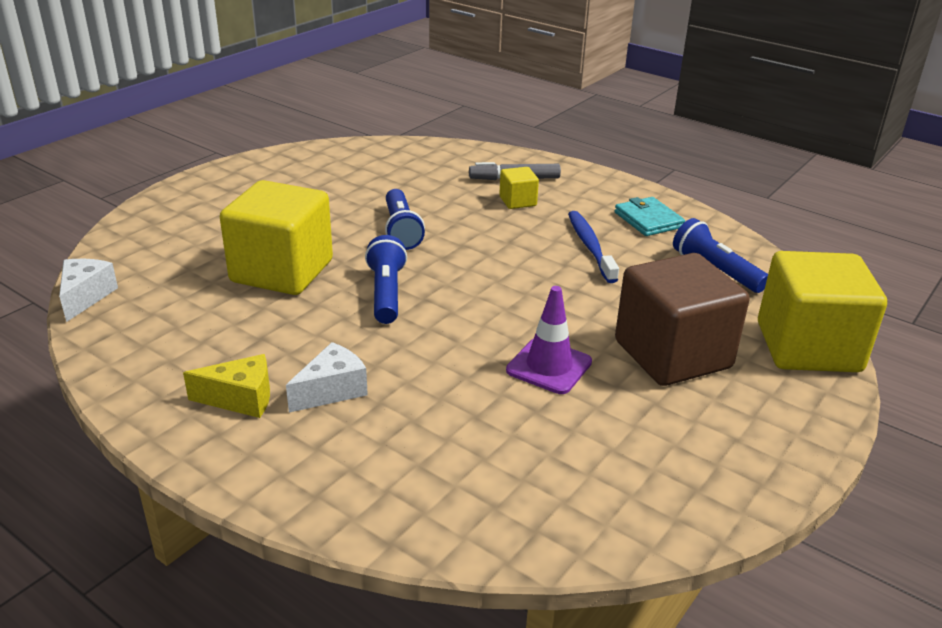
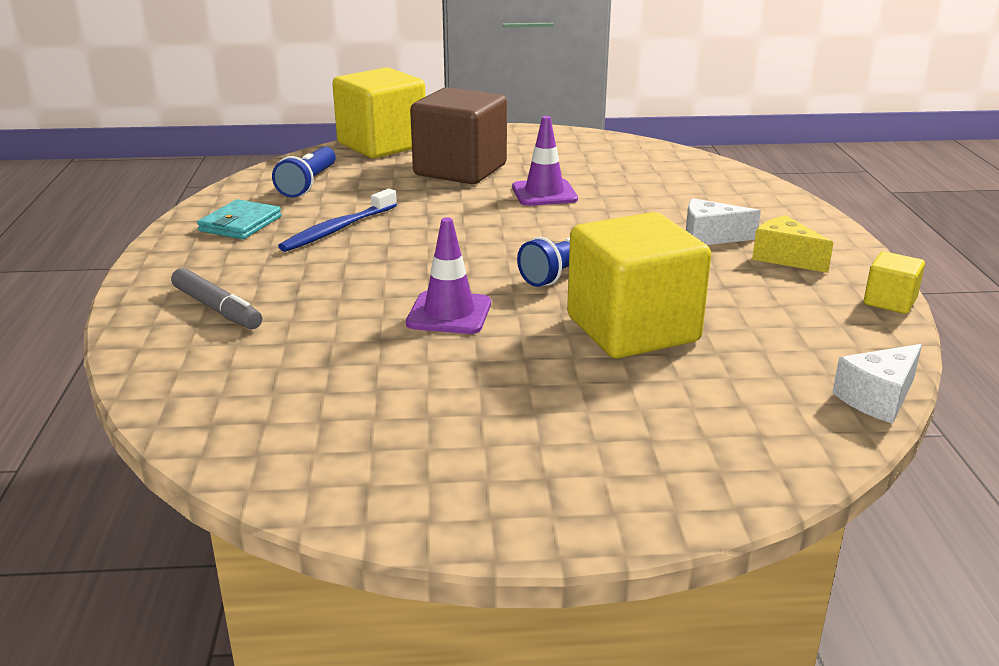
camera: 130 degrees left, 5 degrees down
blue flashlight [385,189,425,250] -> purple traffic cone [406,217,491,334]
yellow cube [499,167,539,209] -> yellow cube moved to [864,251,925,314]

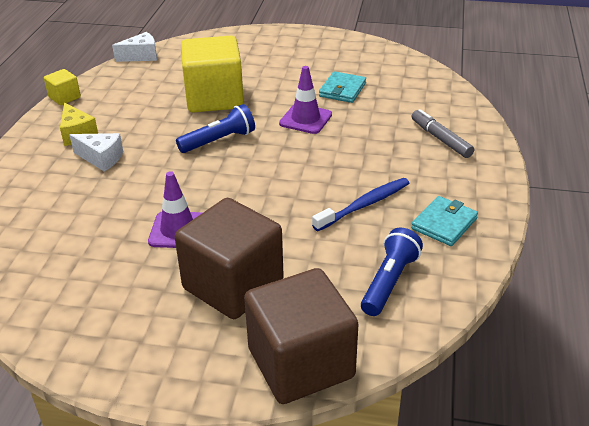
camera: 165 degrees left, 10 degrees up
yellow cube [332,67,426,158] -> brown cube [244,268,359,404]
none -> turquoise wallet [319,71,366,103]

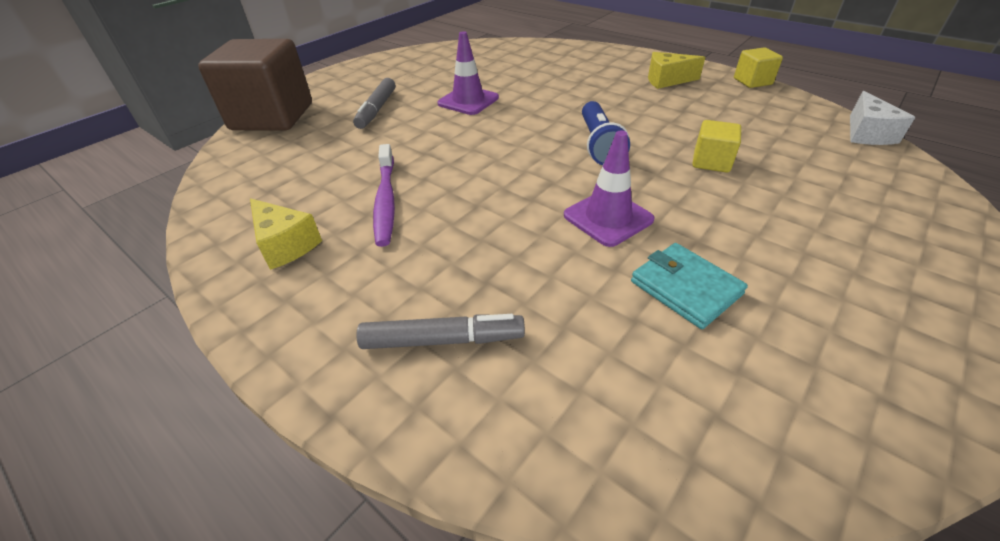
camera: 120 degrees right, 5 degrees up
white cheese [69,133,123,172] -> none
brown cube [175,198,284,319] -> grey marker [353,78,395,129]
yellow cube [181,36,244,113] -> yellow cube [692,120,741,173], size x0.45
blue toothbrush [312,178,409,231] -> purple toothbrush [373,144,395,247]
blue flashlight [361,228,423,316] -> none
turquoise wallet [411,196,478,246] -> yellow cheese [250,198,322,270]

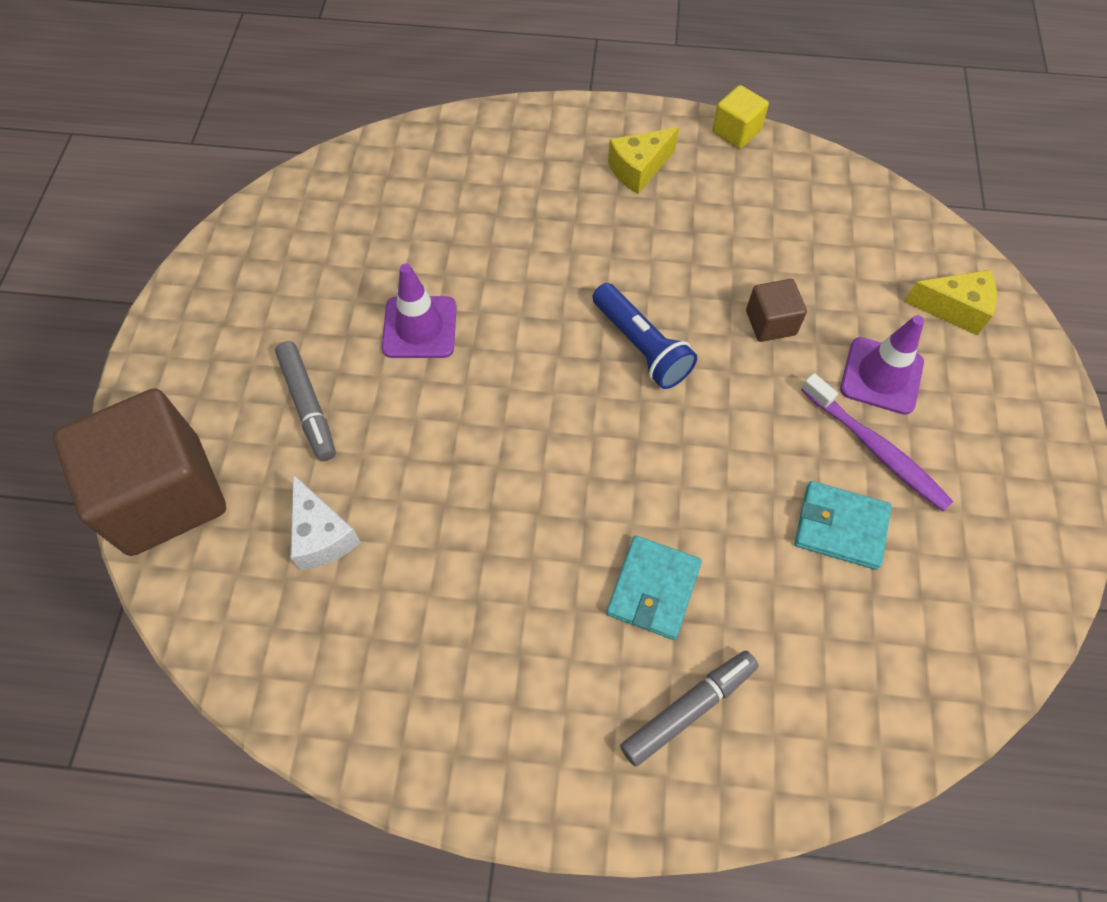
camera: 35 degrees left, 20 degrees up
yellow cheese [250,198,322,270] -> yellow cheese moved to [904,270,997,335]
purple toothbrush [373,144,395,247] -> purple toothbrush moved to [801,373,954,511]
purple traffic cone [564,131,655,247] -> purple traffic cone moved to [840,315,924,415]
yellow cube [692,120,741,173] -> brown cube [746,279,807,342]
white cheese [850,91,915,145] -> white cheese moved to [290,474,361,570]
none -> turquoise wallet [606,536,702,640]

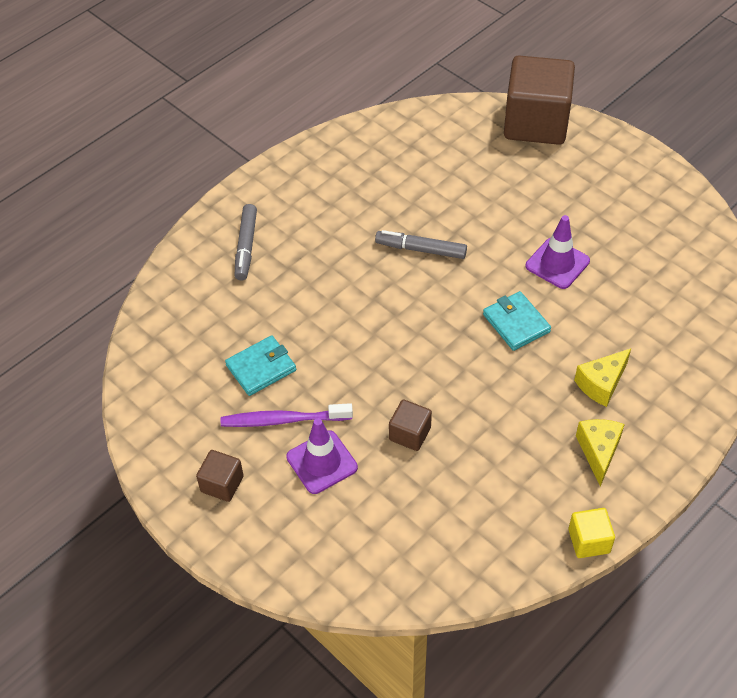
camera: 130 degrees right, 10 degrees down
grey marker [275,341,336,461] -> grey marker moved to [375,230,467,259]
white cheese [290,474,361,570] -> none
blue flashlight [592,283,697,389] -> none
turquoise wallet [606,536,702,640] -> turquoise wallet moved to [483,291,551,351]
yellow cheese [904,270,997,335] -> yellow cheese moved to [574,348,631,407]
none -> brown cube [196,450,244,502]

